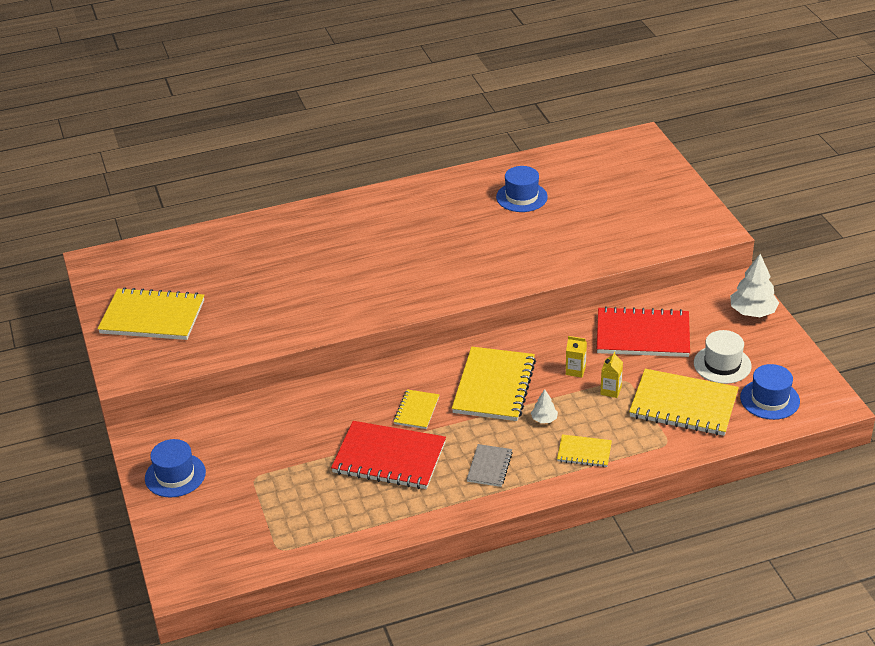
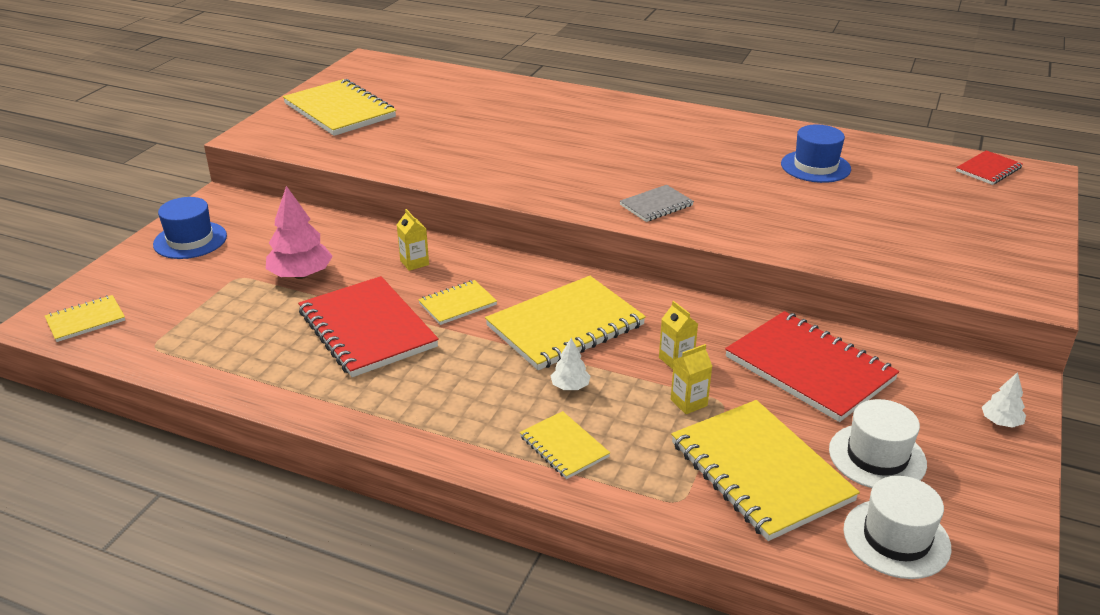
camera: 40 degrees right, 5 degrees down
grey notebook [466,444,513,487] -> grey notebook moved to [620,185,694,222]
white tree [730,254,779,317] -> white tree [982,372,1026,428], size x0.52
blue hat [740,364,800,420] -> white hat [844,476,951,579]
none -> yellow notebook [45,295,125,342]
none -> pink tree [266,186,333,279]
none -> yellow carton [397,209,429,271]
none -> red notebook [956,150,1023,185]

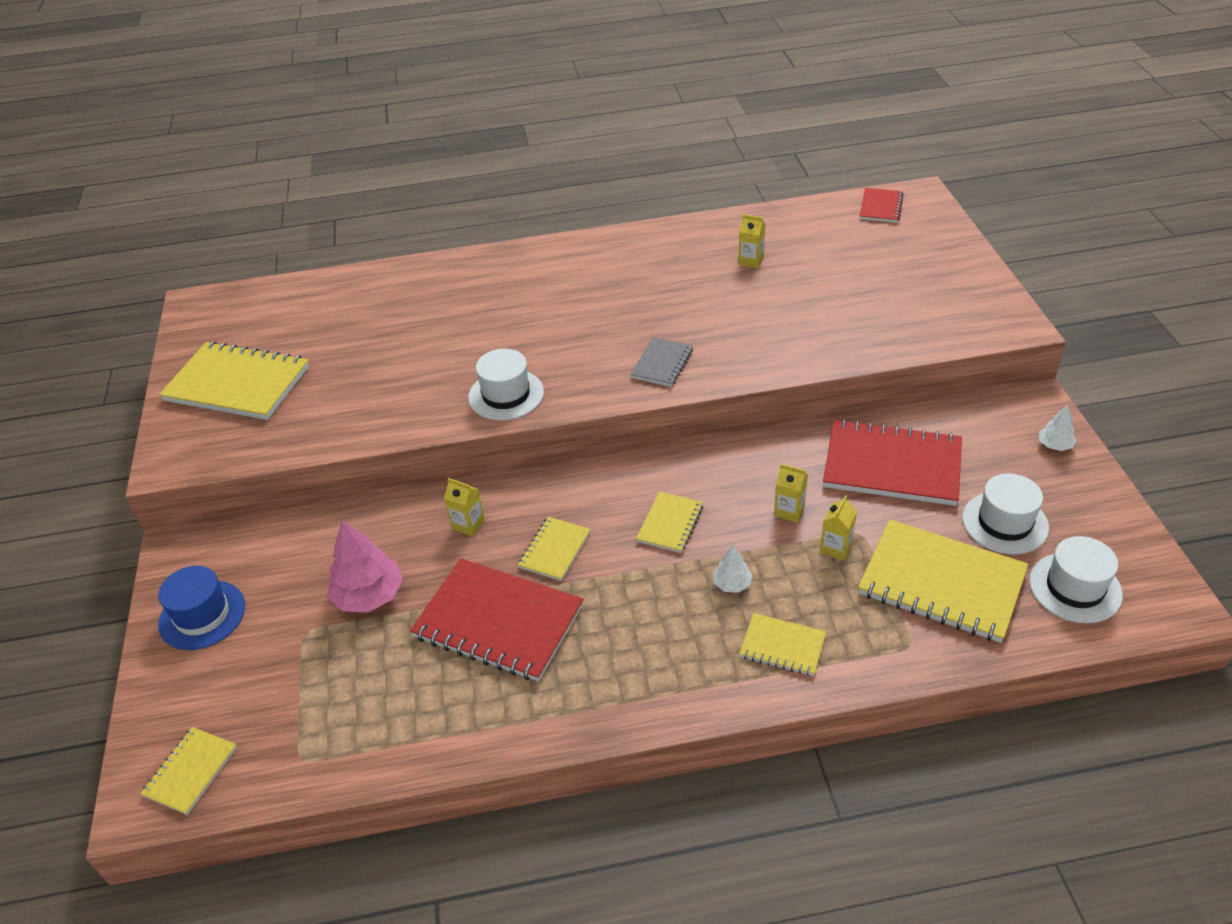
camera: 30 degrees left, 10 degrees up
yellow notebook [485,276,646,370] -> yellow notebook [636,491,703,553], size x0.51
blue hat [781,125,851,183] -> yellow carton [738,214,765,268]
none -> white hat [468,349,544,421]

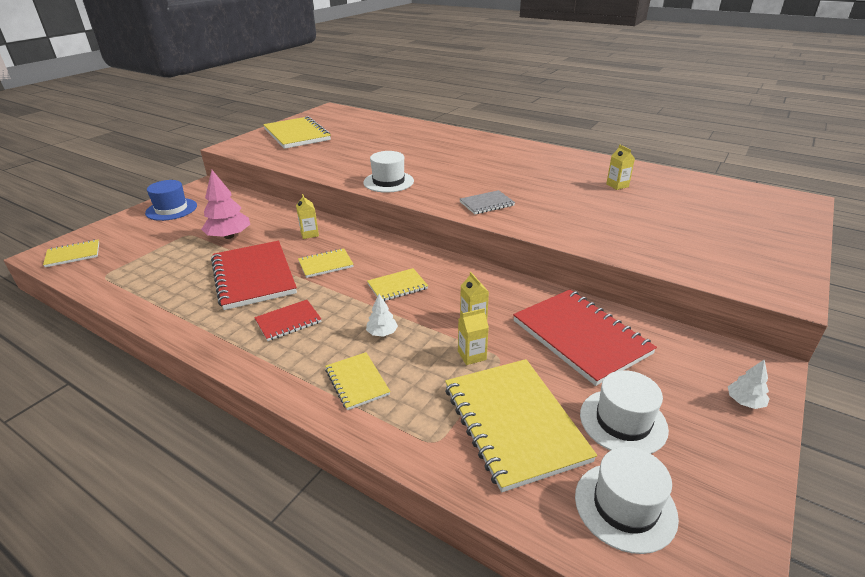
camera: 40 degrees right, 10 degrees down
red notebook [860,188,904,223] -> red notebook moved to [254,300,322,341]

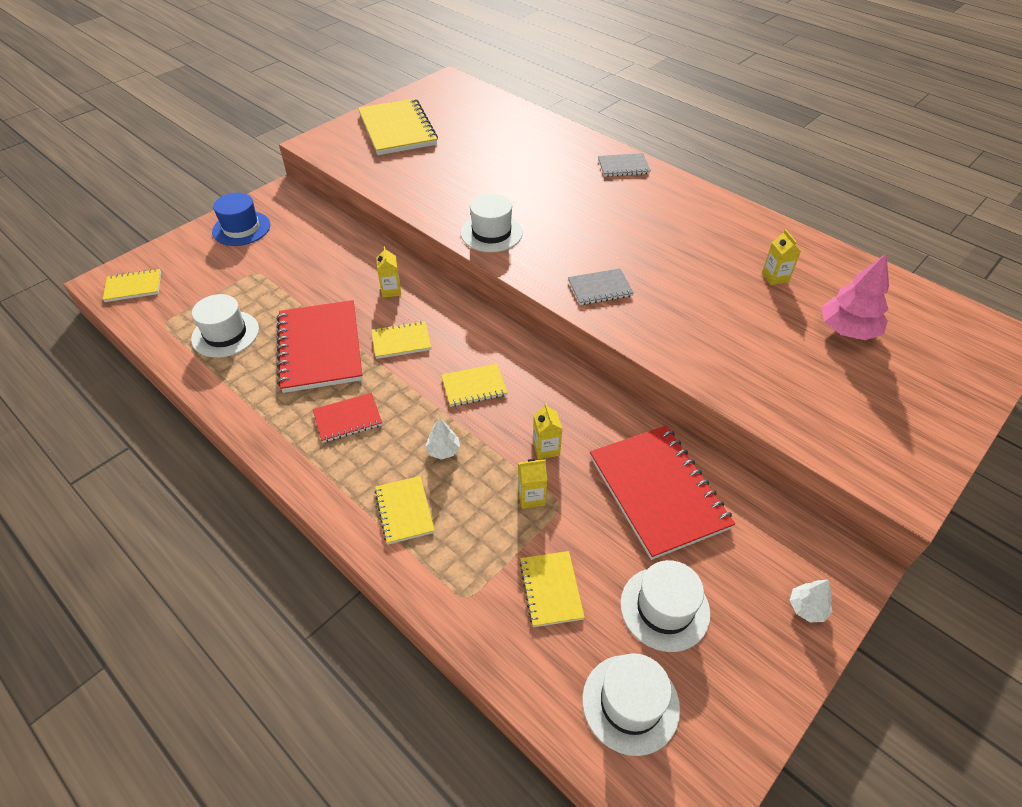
camera: 10 degrees right, 15 degrees up
pink tree [201,170,250,239] -> pink tree moved to [821,254,889,340]
yellow notebook [445,359,597,492] -> yellow notebook [519,551,585,627], size x0.51
none -> white hat [191,294,259,358]
none -> grey notebook [598,153,651,177]

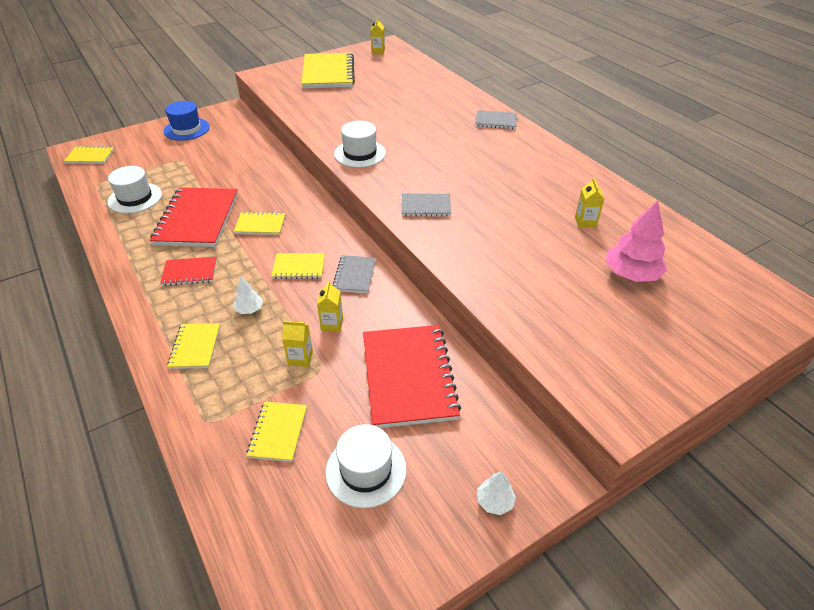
camera: 15 degrees right, 5 degrees down
yellow carton [376,246,401,298] -> yellow carton moved to [371,18,385,54]
white hat [582,653,680,756] -> none
none -> grey notebook [333,255,376,293]

